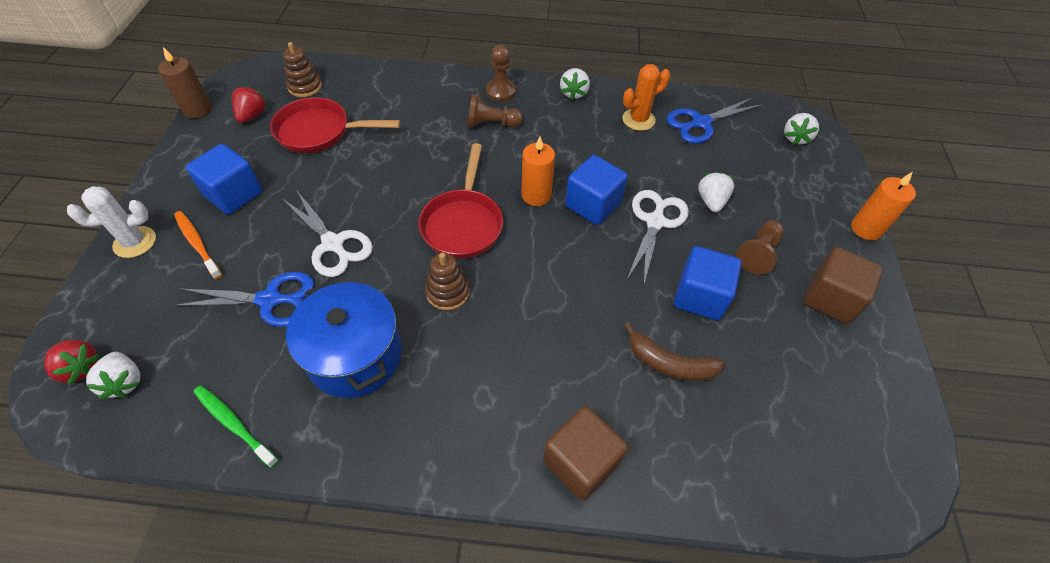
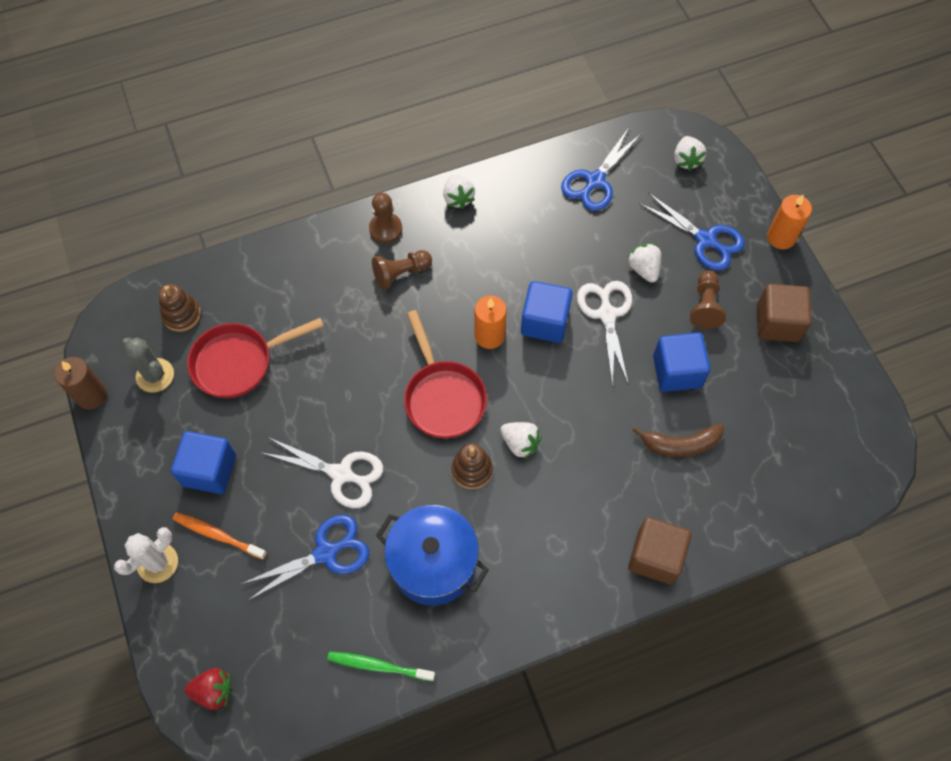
camera: 25 degrees left, 10 degrees up
white strawberry [86,352,140,399] -> white strawberry moved to [501,422,542,459]
red strawberry [232,86,266,123] -> grey cactus [122,338,174,393]
orange cactus [623,64,670,131] -> none
none -> blue scissors [639,193,745,271]

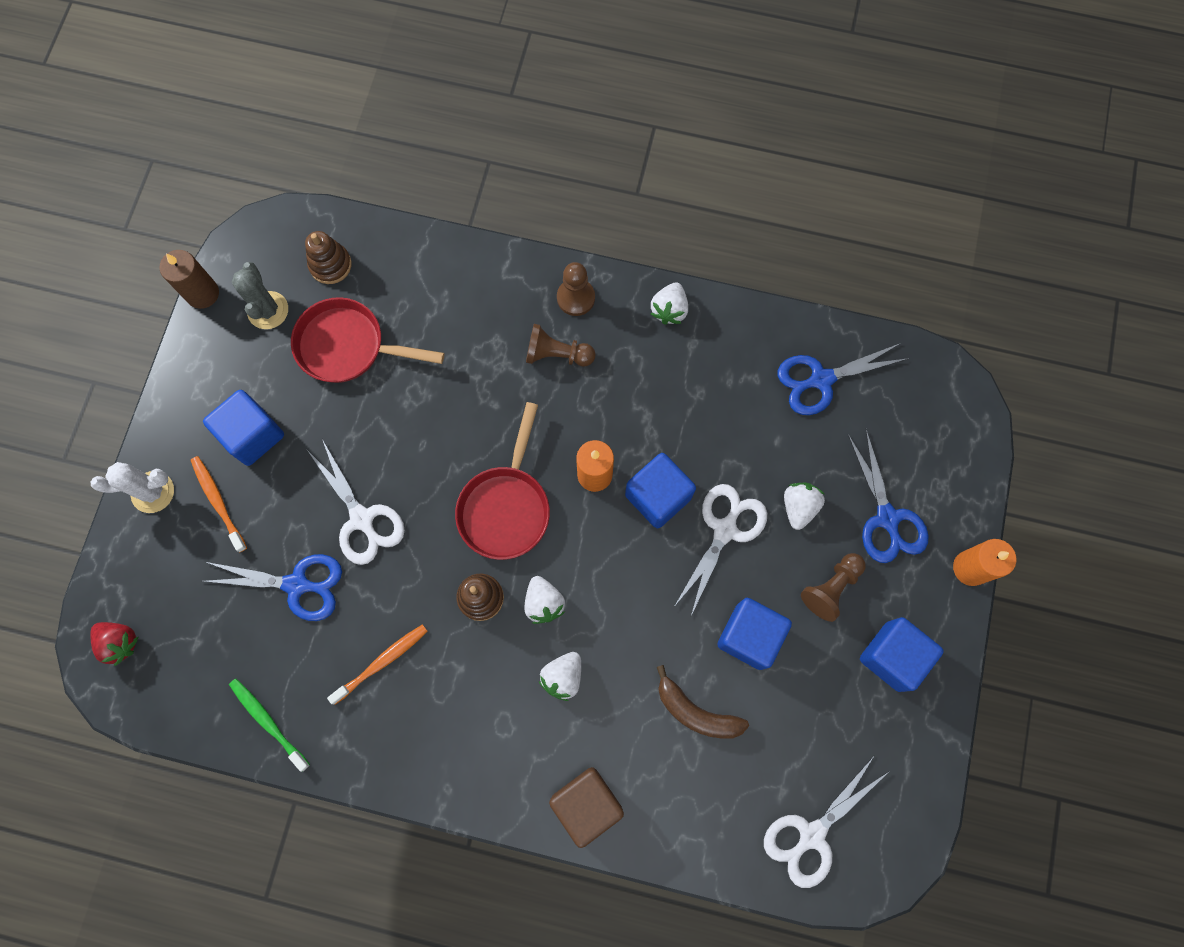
camera: 35 degrees right, 10 degrees up
blue pot [376,505,489,605] -> orange toothbrush [327,624,428,705]
white strawberry [674,136,706,171] -> white strawberry moved to [539,652,581,701]
brown cube [757,284,812,342] -> blue cube [860,617,944,692]
none -> white scissors [764,756,888,888]

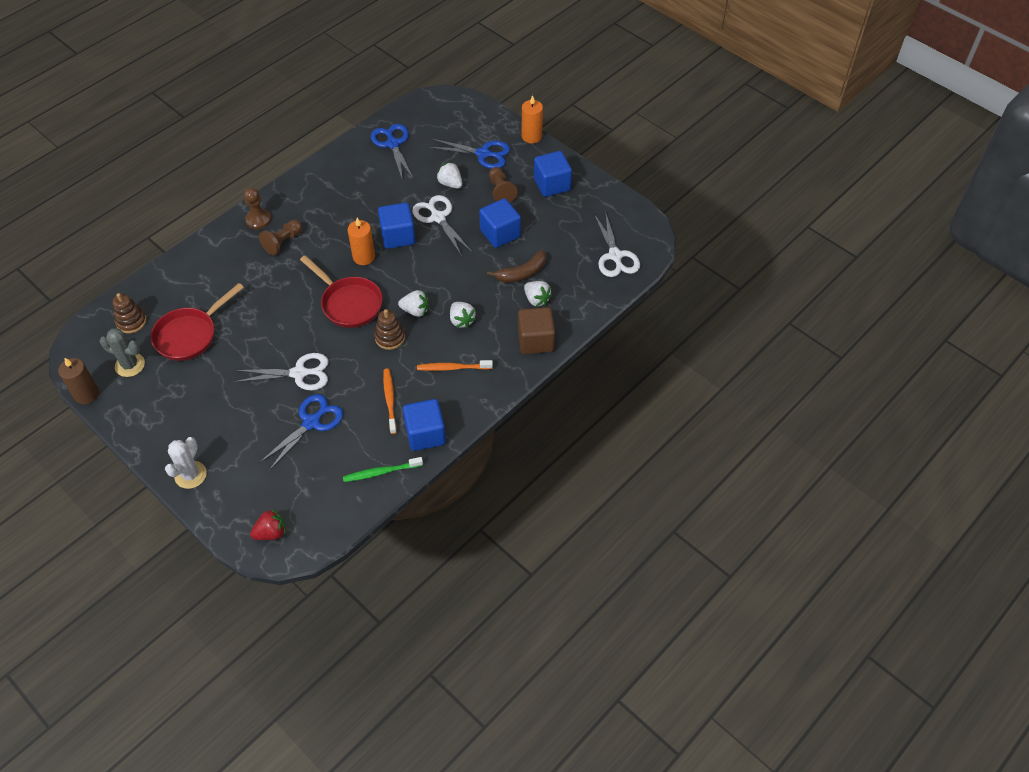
camera: 60 degrees left, 20 degrees down
orange toothbrush [190,456,247,552] -> orange toothbrush moved to [417,360,493,371]
blue cube [203,390,284,466] -> blue cube moved to [403,399,446,451]
white strawberry [651,282,688,325] -> white strawberry moved to [524,281,552,307]
blue scissors [778,343,909,415] -> blue scissors turned 150 degrees clockwise [371,124,414,181]

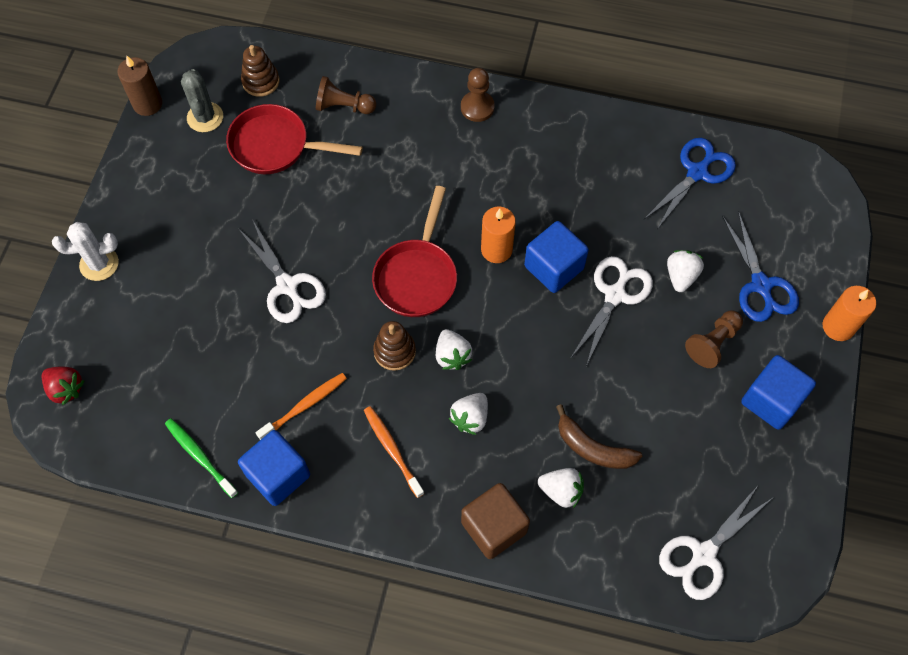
camera: 60 degrees right, 10 degrees up
brown pawn [259,220,302,255] -> brown pawn moved to [316,76,376,114]
blue scissors [259,394,343,471] -> none
blue cube [479,198,521,248] -> none
white strawberry [524,281,552,307] -> white strawberry turned 90 degrees counterclockwise [538,468,584,508]

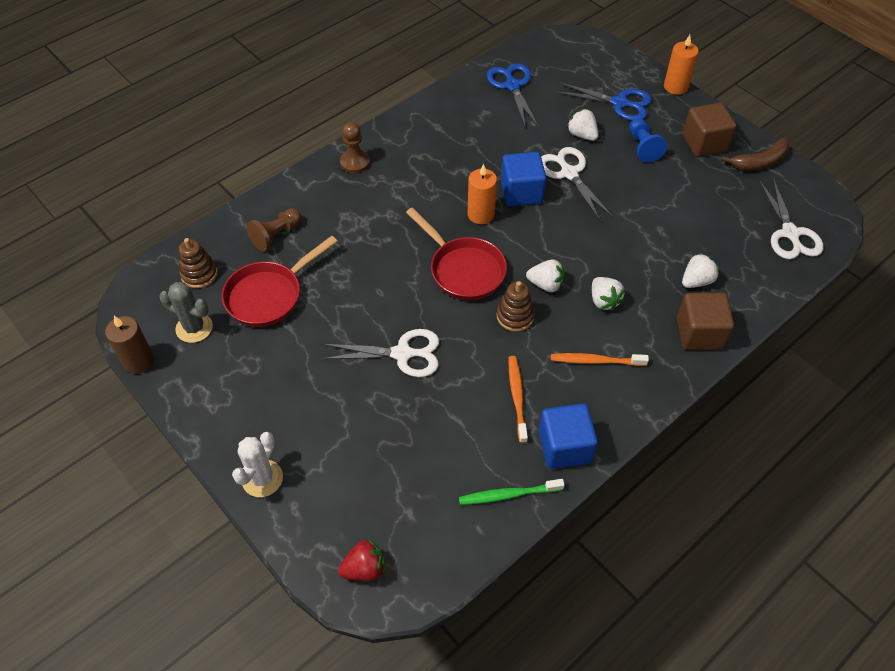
camera: 55 degrees left, 10 degrees down
brown banana [556,404,642,469] -> brown banana moved to [722,138,789,171]
brown pawn [685,311,743,368] -> blue pawn [629,118,667,163]
blue cube [741,355,816,430] -> brown cube [682,102,737,157]

